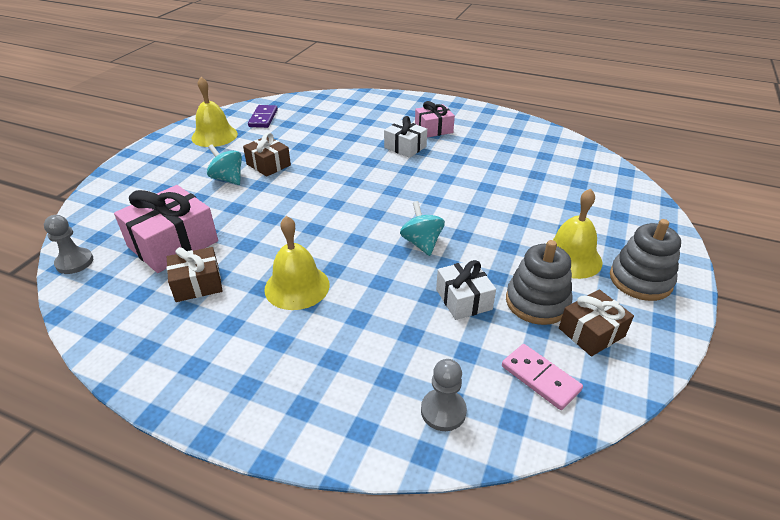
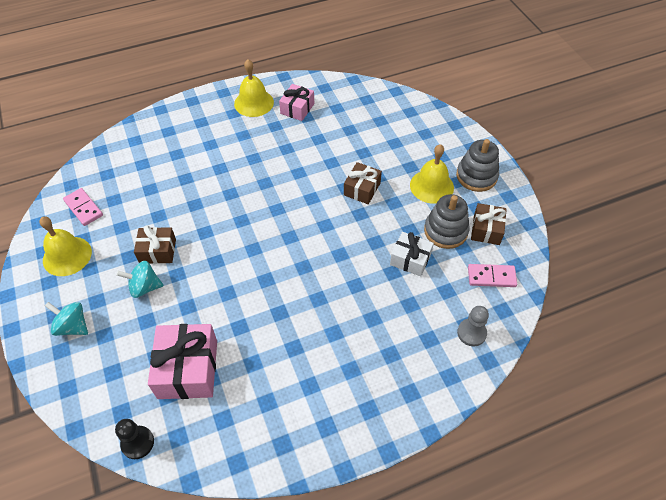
camera: 45 degrees left, 15 degrees up
grey pawn [44,215,93,274] -> black pawn [115,419,154,459]
brown gift [167,247,223,302] -> brown gift moved to [344,162,382,204]
purple domino [248,105,278,128] -> pink domino [63,188,103,226]
yellow bell [264,216,330,310] -> yellow bell moved to [234,59,274,117]
white gift [384,116,427,158] -> none
turquoise spinning top [400,201,445,256] -> turquoise spinning top moved to [45,302,88,336]
pink gift [415,101,455,138] -> pink gift moved to [279,84,314,121]

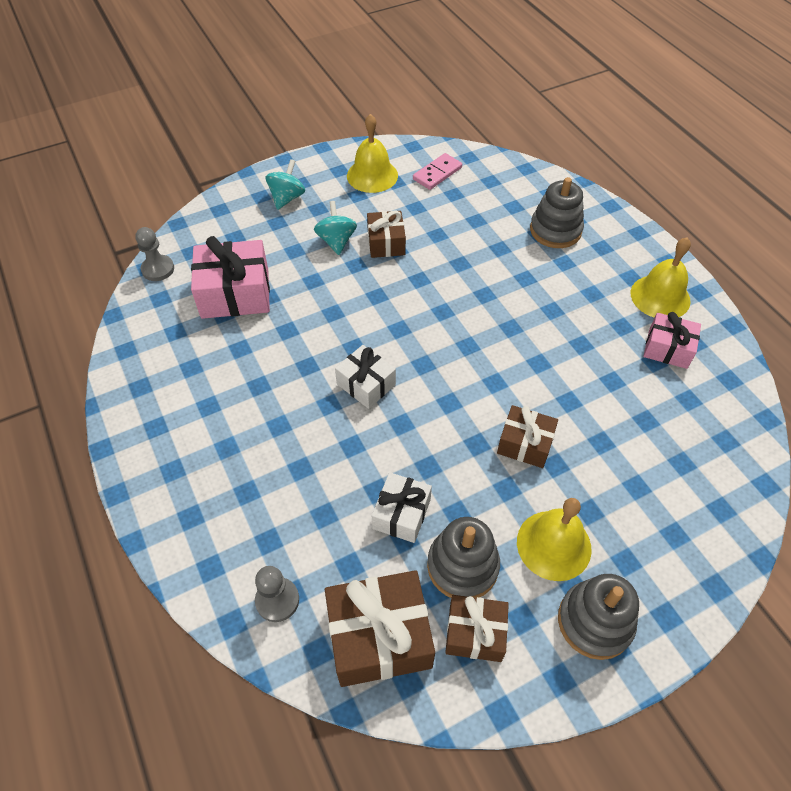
camera: 85 degrees right, 0 degrees up
black pawn [115,419,154,459] -> grey pawn [135,227,174,281]
pink domino [468,264,517,287] -> brown gift [325,570,435,687]
none -> white gift [335,345,396,409]
none -> grey stacking toy [530,177,584,248]

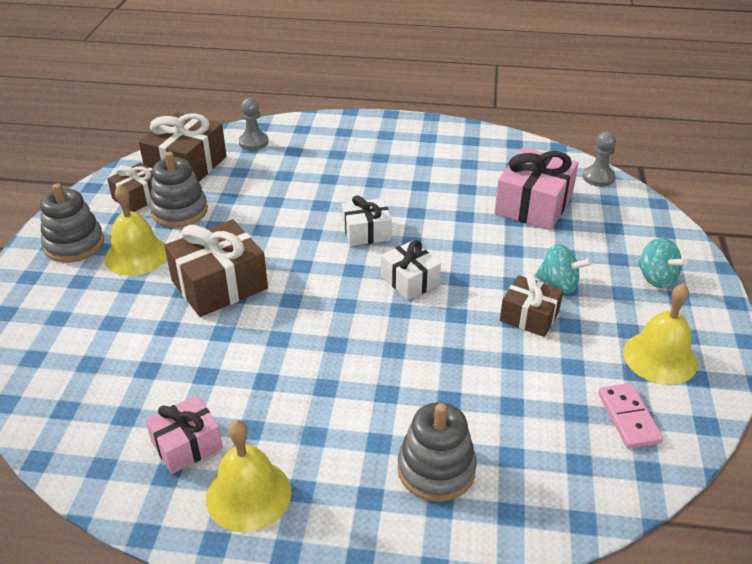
camera: 125 degrees right, 15 degrees down
white gift [372,472,432,543] -> white gift moved to [381,240,441,300]
brown gift [497,405,558,468] -> brown gift [164,219,268,317], size x1.64

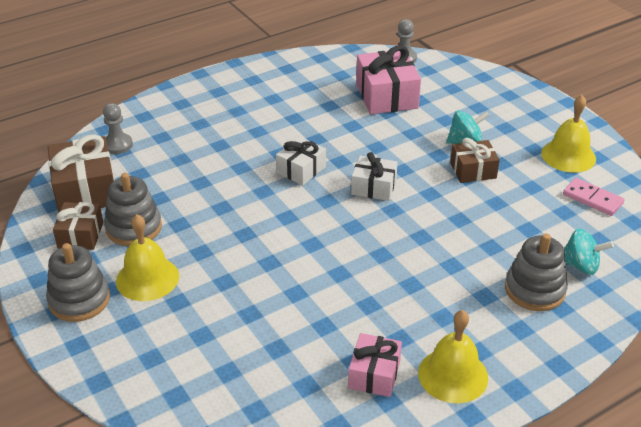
camera: 40 degrees left, 0 degrees up
brown gift [164,219,268,317] -> none
turquoise spinning top [638,238,687,288] -> turquoise spinning top moved to [564,229,614,275]

